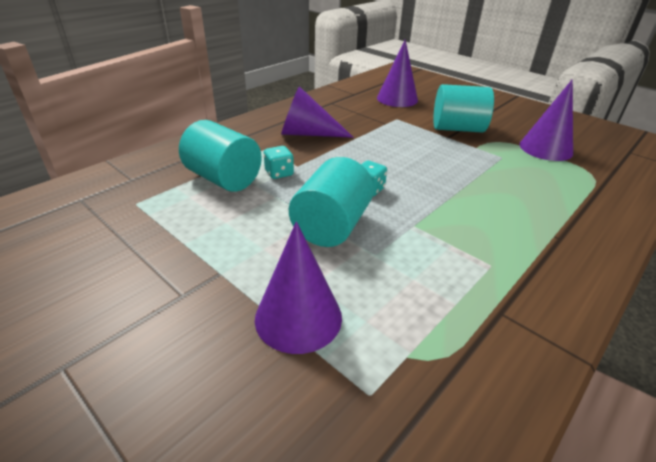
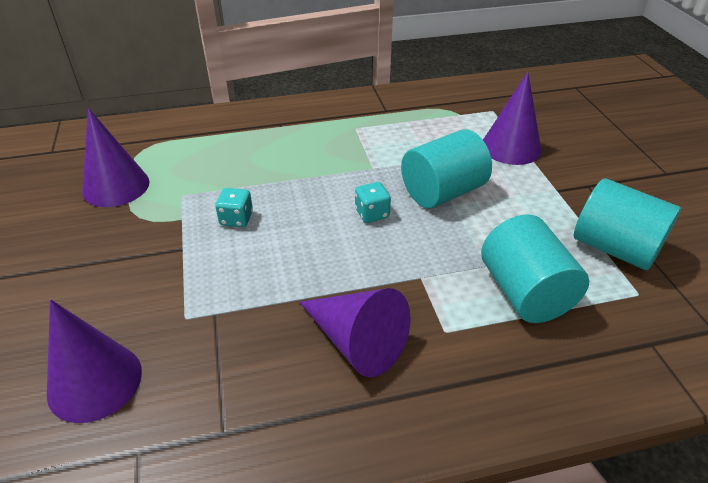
camera: 145 degrees left, 5 degrees up
turquoise dice [264,146,294,179] -> turquoise dice moved to [215,188,253,227]
turquoise cylinder [433,84,494,133] -> turquoise cylinder moved to [574,178,681,270]

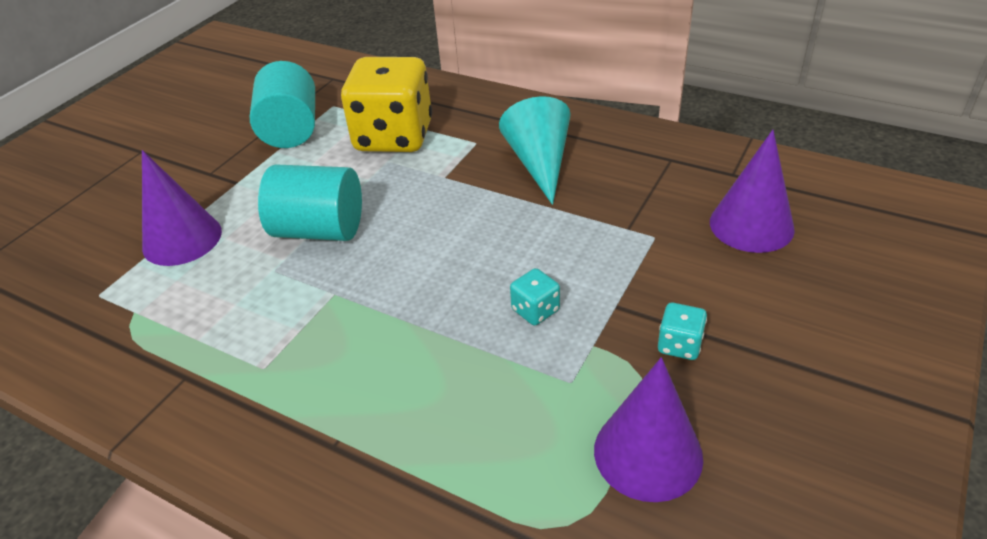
camera: 135 degrees left, 0 degrees up
purple cone [300,288,411,377] -> turquoise cone [499,96,571,205]
turquoise dice [355,182,391,223] -> turquoise dice moved to [658,303,707,360]
turquoise cylinder [481,215,589,323] -> yellow dice [341,57,432,152]

